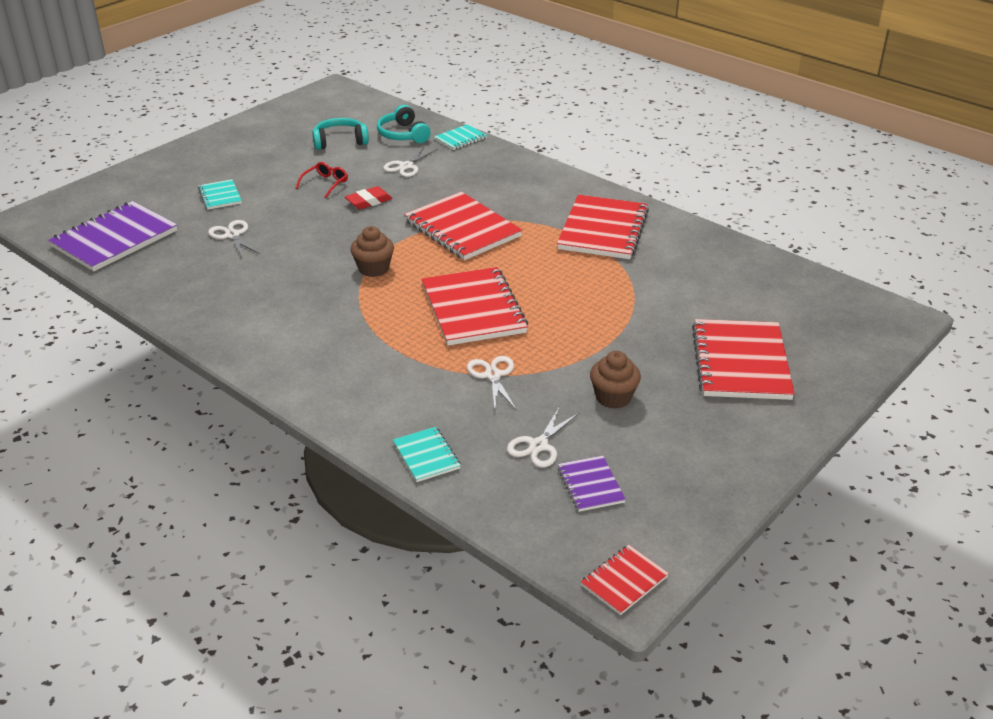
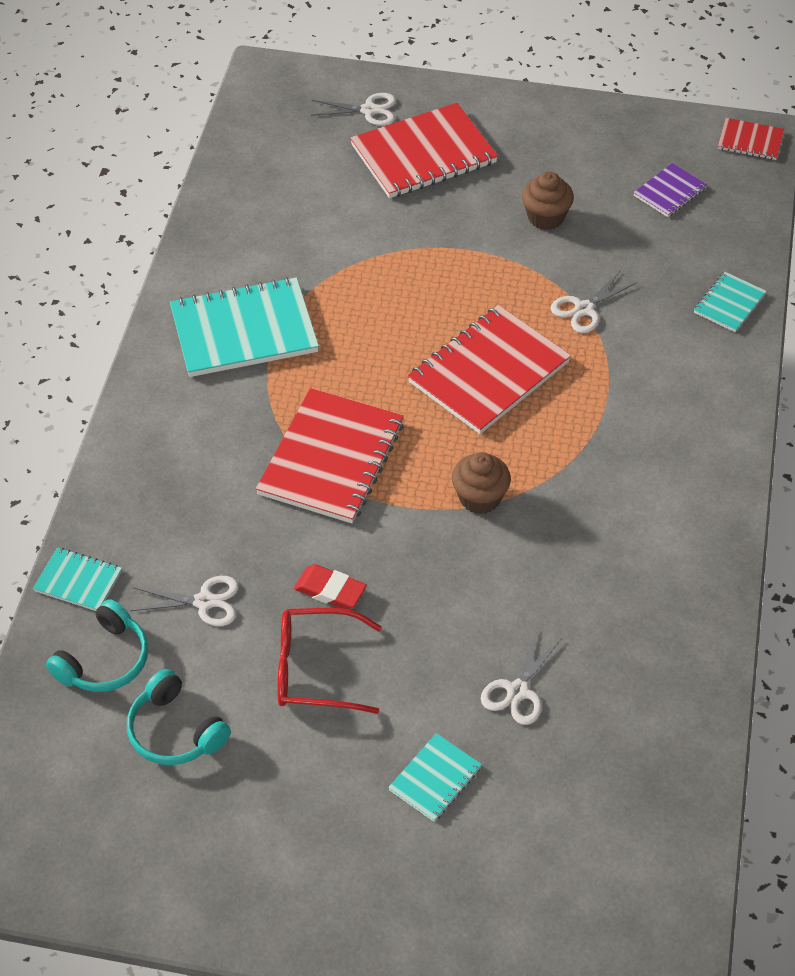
camera: 120 degrees left, 15 degrees up
purple notebook [48,201,177,271] -> none
red glasses [296,162,348,198] -> red glasses [278,608,382,714], size x1.63
white scissors [507,406,579,468] -> white scissors moved to [310,93,396,126]
red notebook [557,195,649,259] -> turquoise notebook [170,277,319,377]

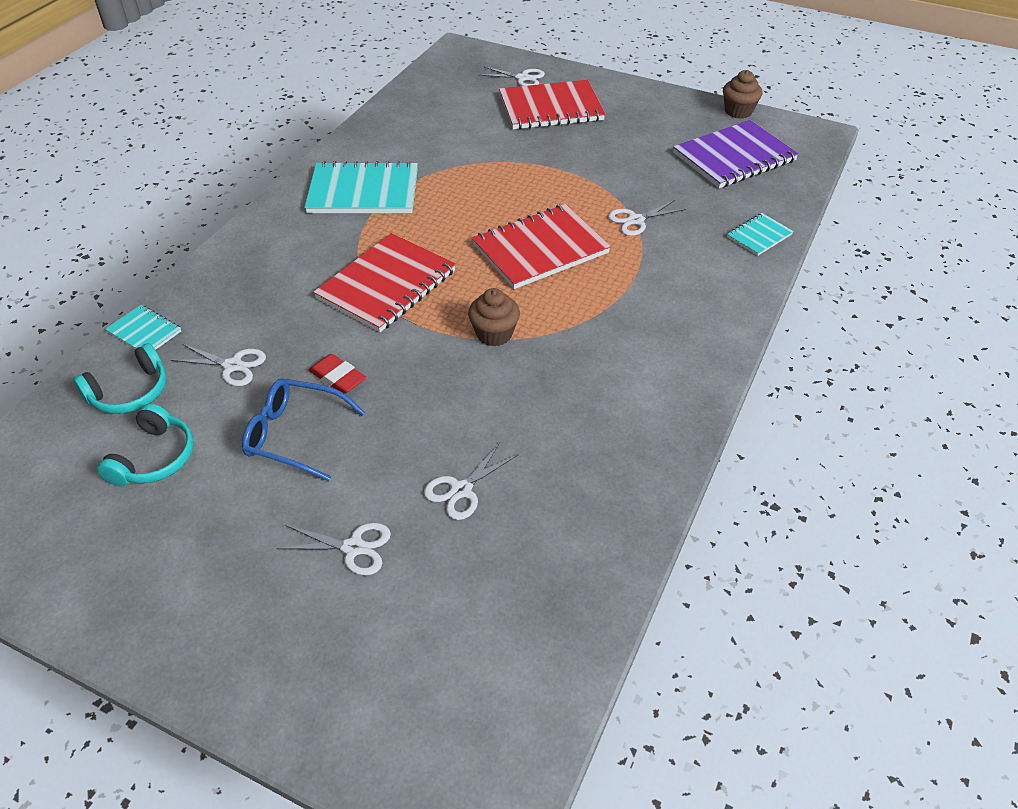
camera: 15 degrees right, 5 degrees down
turquoise headphones [127,669,231,765] -> turquoise headphones turned 135 degrees counterclockwise [97,403,194,486]
red glasses [278,608,382,714] -> blue glasses [242,379,366,481]
turquoise notebook [388,733,482,822] -> white scissors [277,523,391,575]
brown cupcake [522,172,574,230] -> brown cupcake moved to [723,70,763,119]
purple notebook [633,163,707,217] -> purple notebook [673,120,799,188], size x2.02
red notebook [718,118,784,160] -> none

